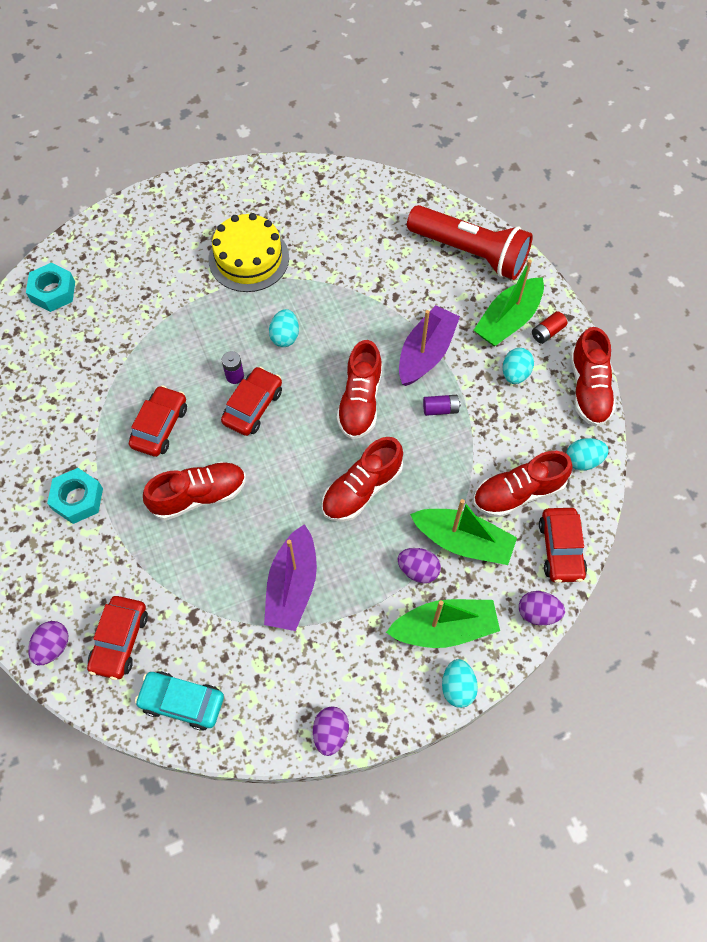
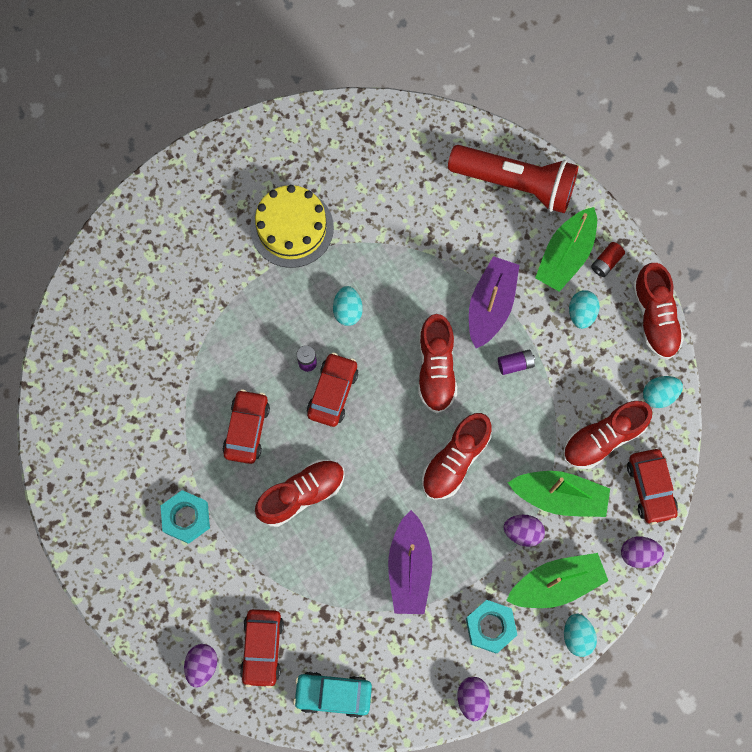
camera: 10 degrees left, 10 degrees up
turquoise nut [26,263,75,312] -> turquoise nut moved to [466,600,517,653]

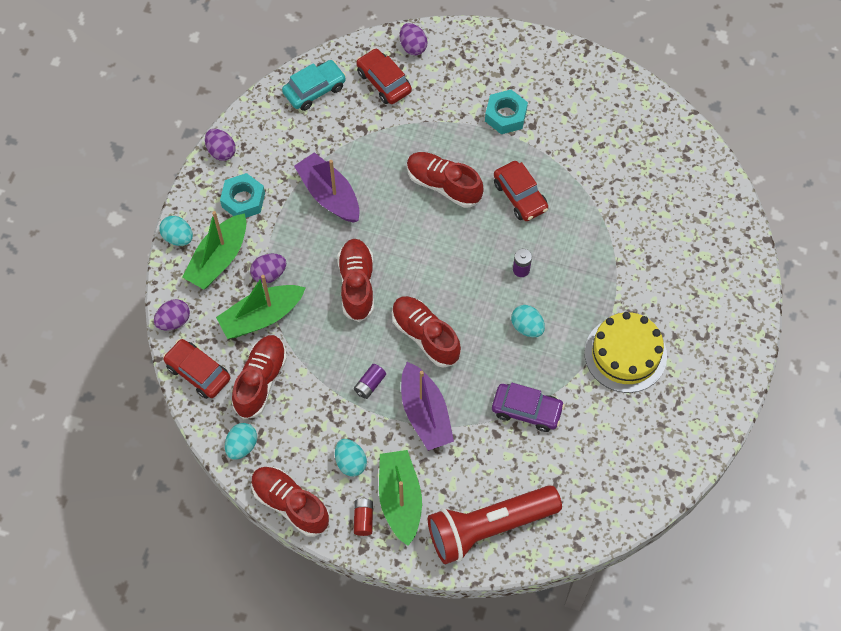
camera: 140 degrees right, 10 degrees down
red shoe [255,459,345,527] -> red shoe turned 105 degrees clockwise [407,152,484,208]
red car [307,353,358,427] -> none
none -> purple car [492,383,565,432]

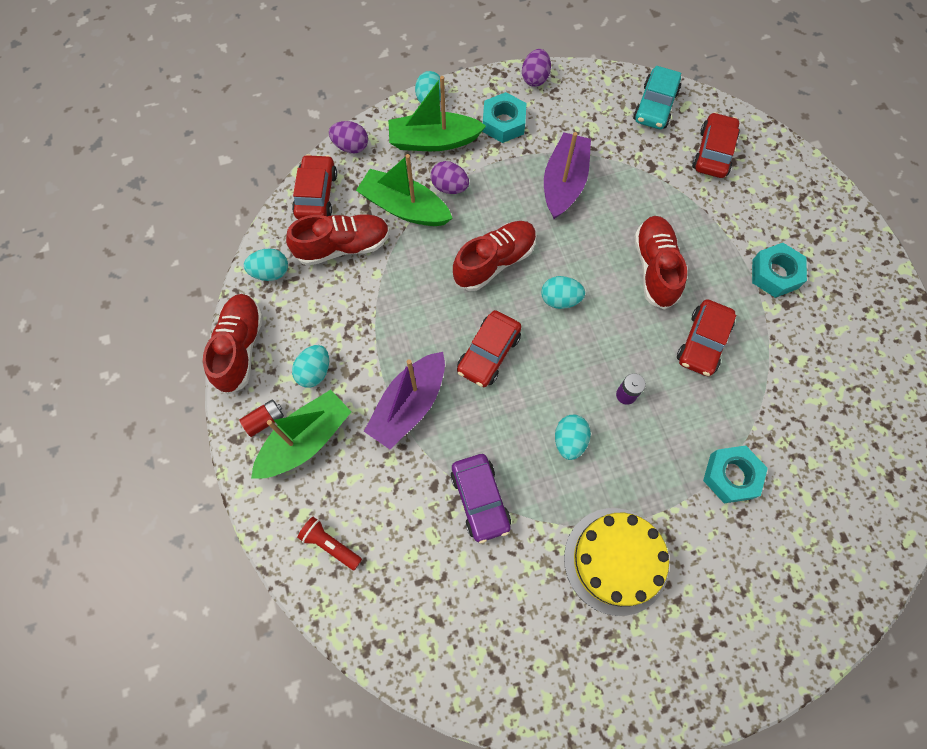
camera: 55 degrees right, 5 degrees up
turquoise car [282,60,346,111] -> turquoise car turned 90 degrees clockwise [633,66,681,129]
purple battery [354,364,386,399] -> none
red shoe [392,296,461,368] -> red car [457,310,522,387]
purple egg [400,23,427,55] -> none
red flashlight [428,485,562,564] -> red flashlight [297,517,362,570], size x0.42
none -> turquoise egg [541,276,585,309]
none -> turquoise nut [703,445,768,503]

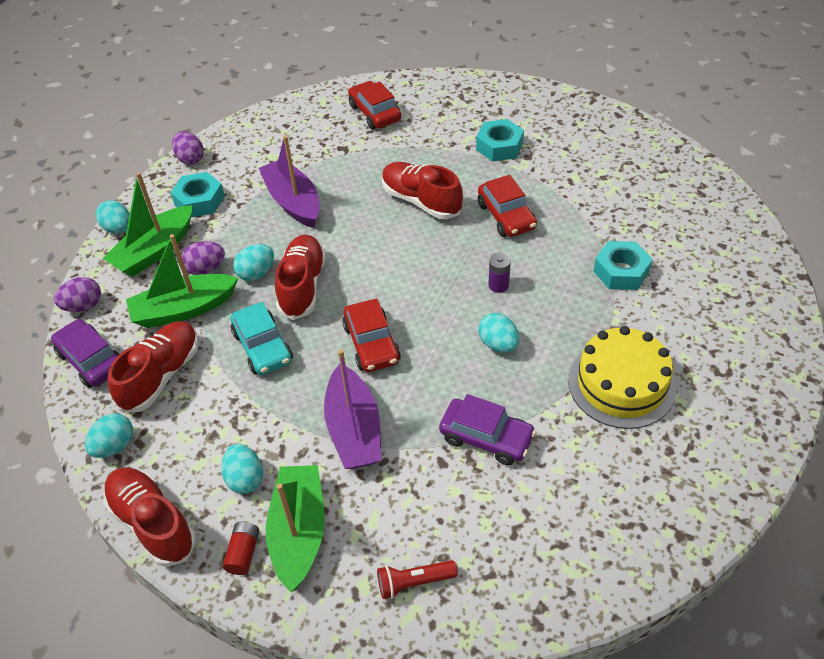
camera: 45 degrees left, 20 degrees down
red car [292,154,337,219] -> purple car [51,319,120,388]
turquoise egg [541,276,585,309] -> turquoise egg moved to [233,244,274,281]
turquoise car [633,66,681,129] -> turquoise car moved to [231,302,293,375]

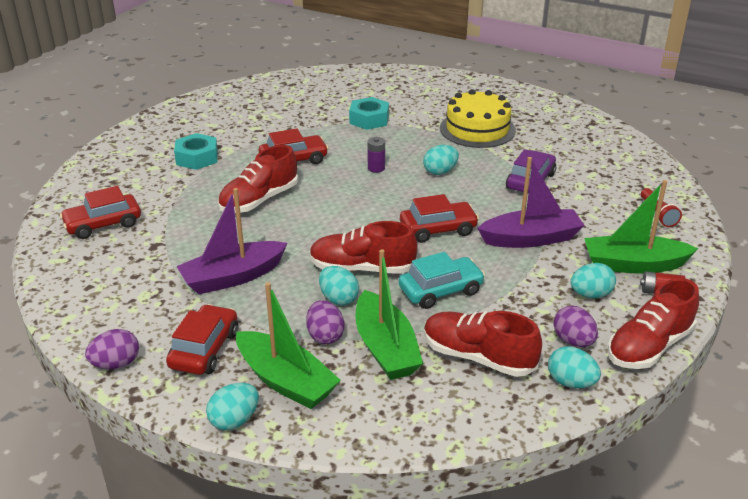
camera: 90 degrees left, 15 degrees down
purple car [51,319,120,388] -> none
purple egg [54,277,101,312] -> purple egg moved to [553,306,598,347]
turquoise nut [171,172,225,217] -> red car [166,304,238,375]

